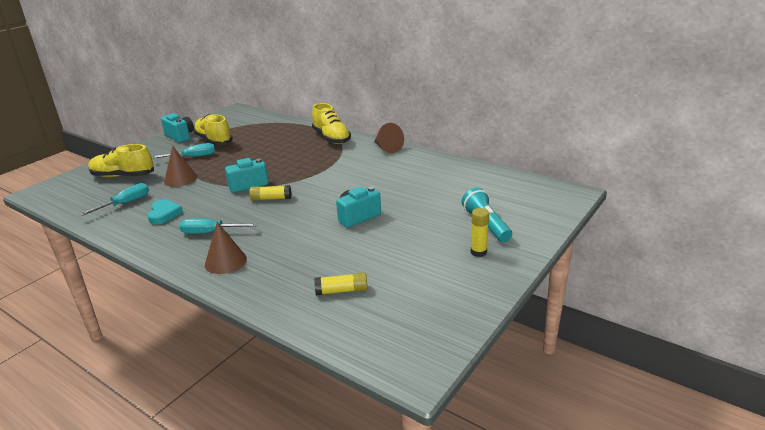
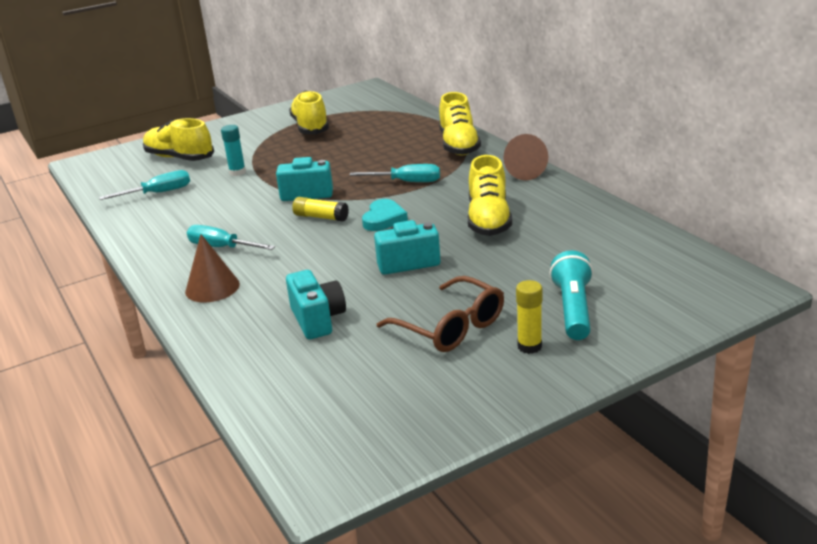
camera: 25 degrees right, 0 degrees up
turquoise heart [148,199,183,225] -> turquoise heart moved to [362,199,408,231]
turquoise screwdriver [152,143,215,159] -> turquoise screwdriver moved to [350,164,440,182]
turquoise camera [161,113,194,143] -> turquoise camera moved to [286,270,346,339]
brown cone [164,146,197,187] -> turquoise glue stick [221,125,246,176]
yellow glue stick [314,272,367,295] -> none
none -> brown glasses [377,276,504,352]
none -> yellow shoe [468,155,512,236]

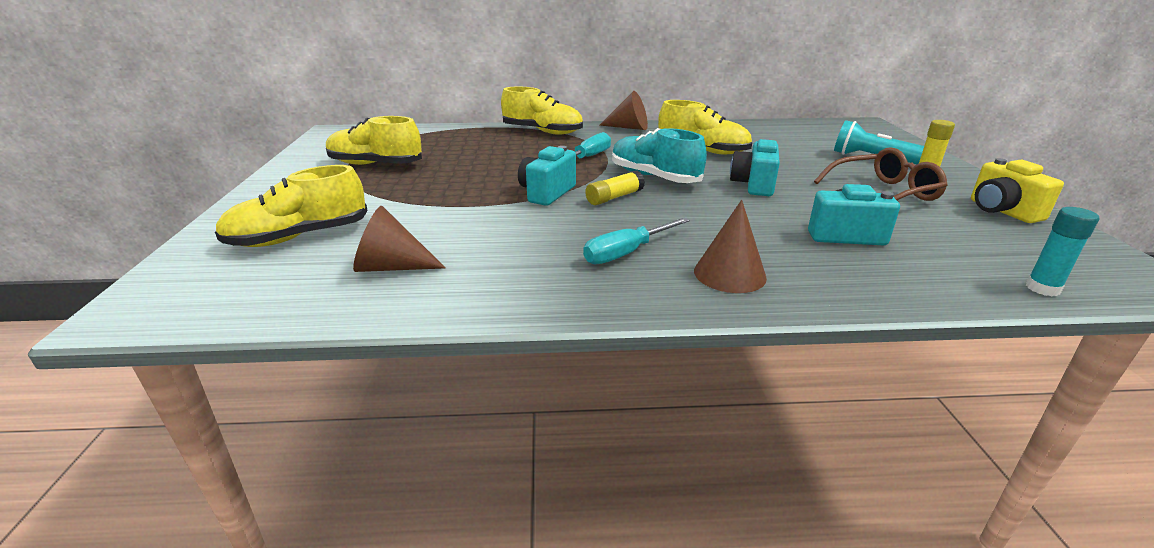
camera: 65 degrees left, 0 degrees up
turquoise screwdriver [99,170,190,200] -> brown cone [353,206,446,272]
turquoise glue stick [221,125,246,176] -> turquoise glue stick moved to [1026,207,1099,296]
turquoise heart [362,199,408,231] -> turquoise shoe [612,128,707,183]
none -> yellow camera [971,158,1064,223]

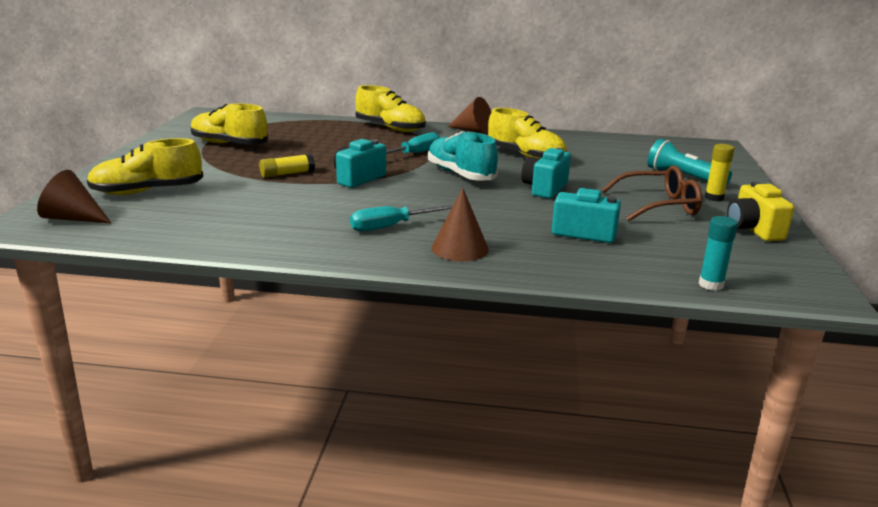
camera: 10 degrees right, 5 degrees down
brown cone [353,206,446,272] -> brown cone moved to [37,170,112,224]
yellow glue stick [585,171,645,205] -> yellow glue stick moved to [259,154,315,178]

